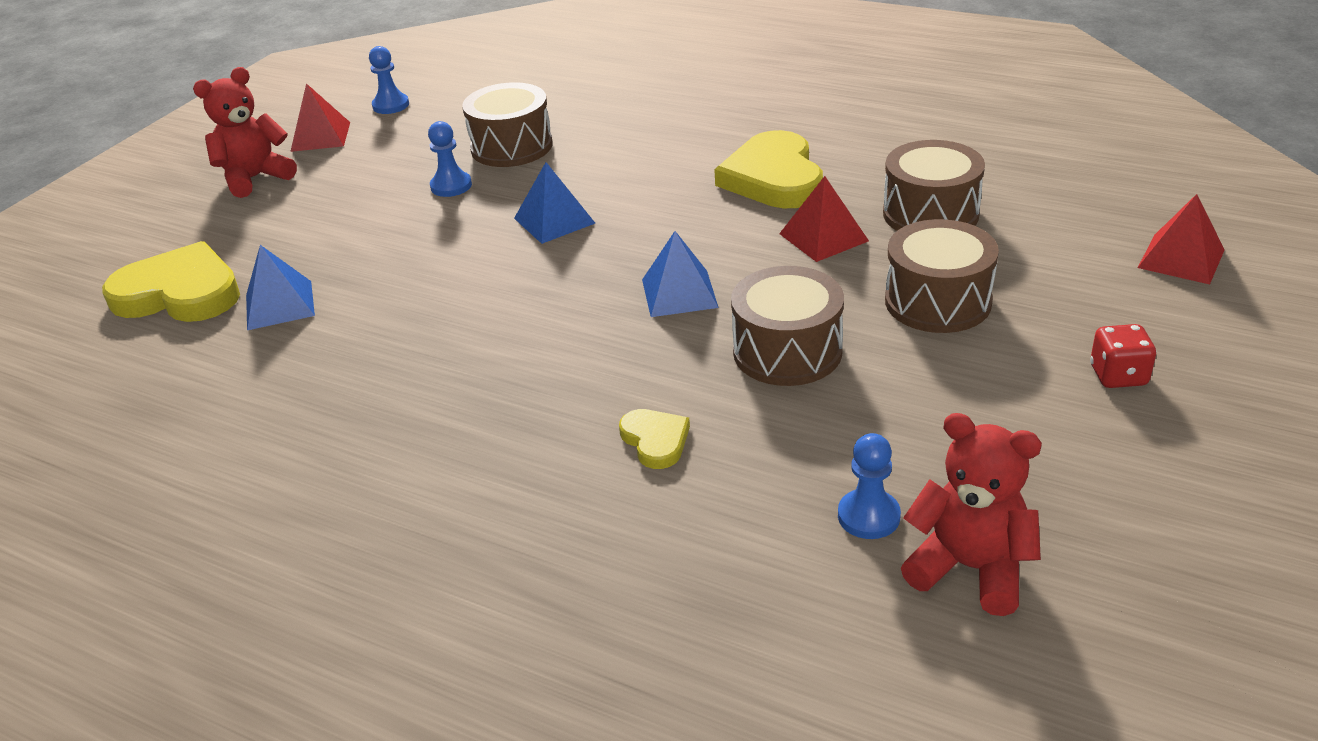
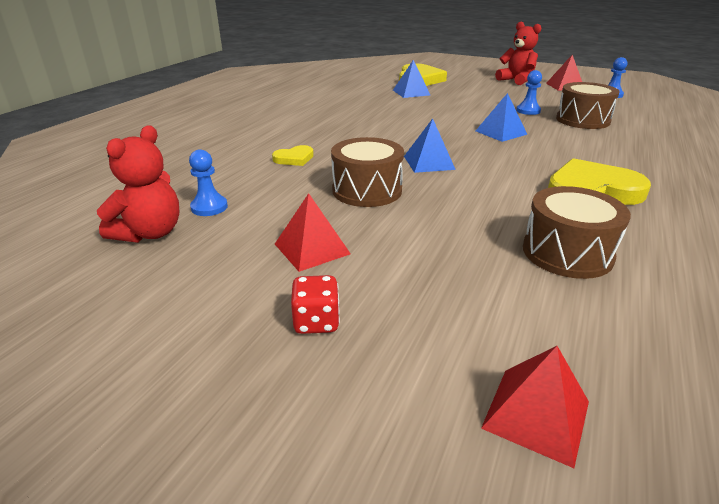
camera: 85 degrees right, 5 degrees down
red pyramid [779,176,869,262] -> red pyramid moved to [275,193,351,272]
brown drum [885,219,999,333] -> none

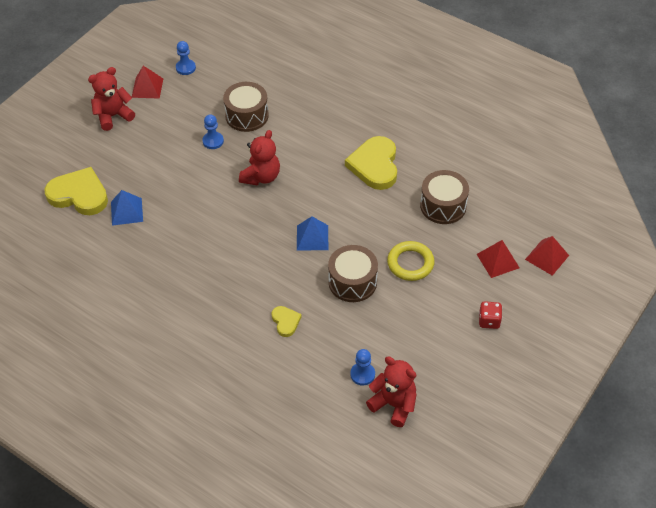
camera: 80 degrees left, 20 degrees up
red pyramid [275,193,351,272] -> red pyramid moved to [477,240,520,278]
blue pyramid [476,93,527,142] -> red teddy bear [239,130,280,185]
none -> yellow ring [387,241,435,281]

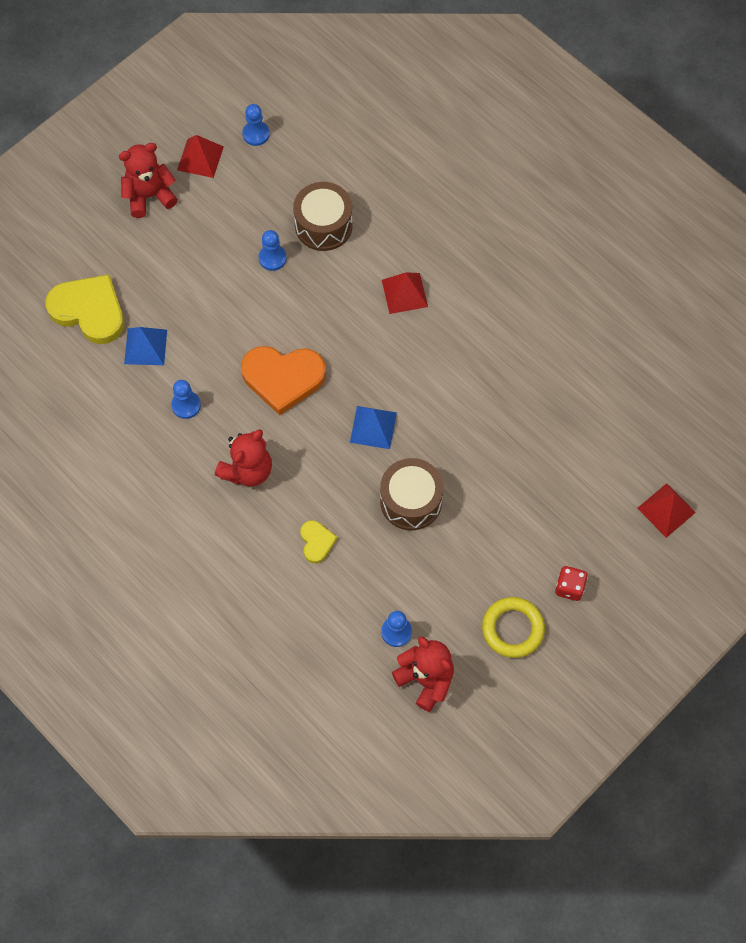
camera: 10 degrees right, 15 degrees up
red teddy bear [239,130,280,185] -> red teddy bear moved to [215,429,272,487]
yellow heart [345,136,397,190] -> none
yellow ring [387,241,435,281] -> yellow ring moved to [482,597,545,658]
brown drum [420,170,469,224] -> none
red pyramid [477,240,520,278] -> red pyramid moved to [382,272,428,314]
none -> blue pawn [171,380,201,419]
none -> orange heart [241,346,326,415]

